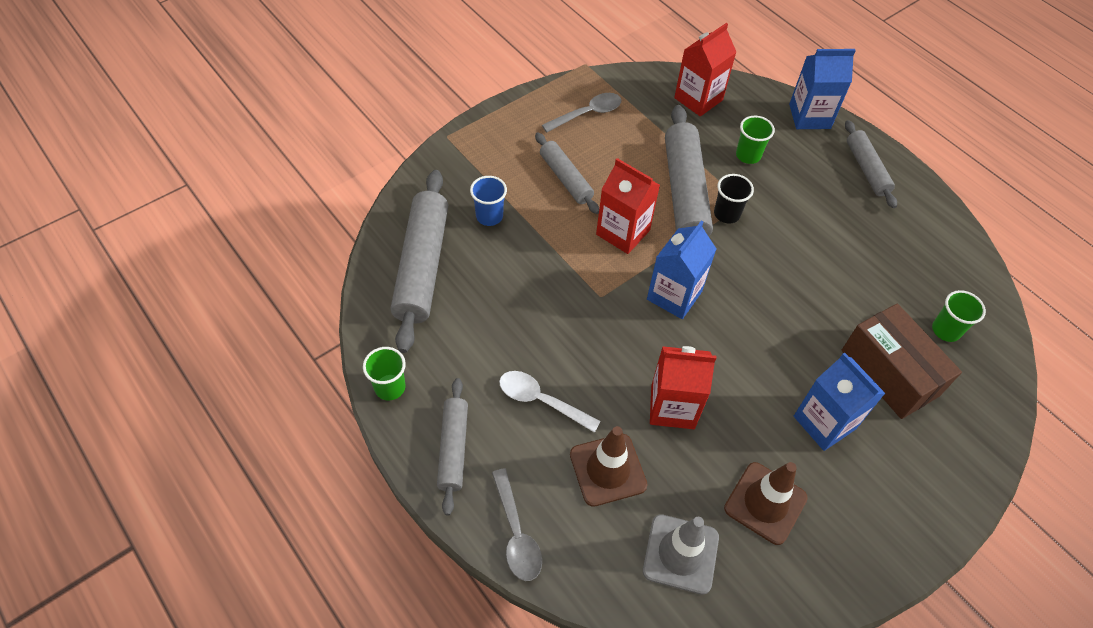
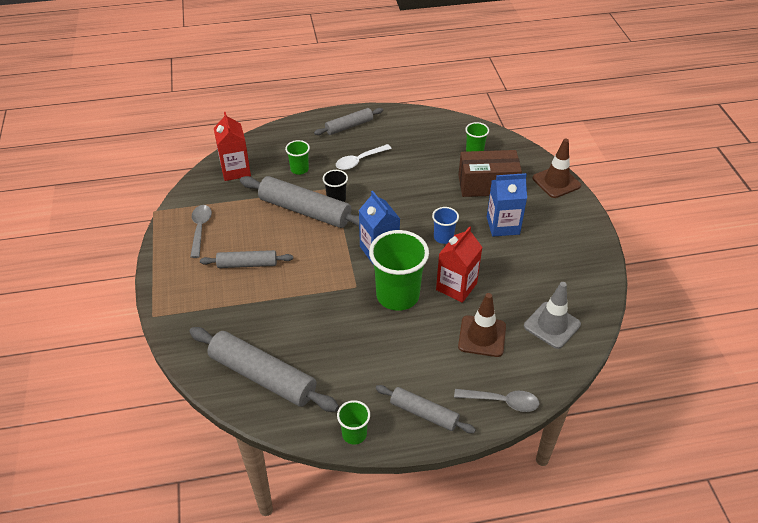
camera: 60 degrees left, 10 degrees down
blue cup [470,176,507,226] -> blue cup moved to [432,207,459,244]
white spoon [499,371,601,433] -> white spoon moved to [336,144,392,170]
red carton [596,158,660,254] -> none
brown traffic cone [724,462,808,545] -> brown traffic cone moved to [533,138,581,198]
blue carton [789,49,856,129] -> none
grey rolling pin [845,120,897,208] -> grey rolling pin turned 45 degrees counterclockwise [314,108,383,135]
none -> green cup [369,230,429,311]

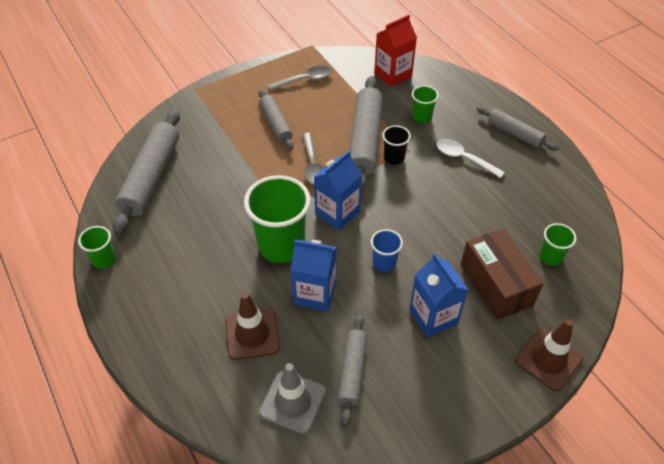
camera: 70 degrees right, 5 degrees up
grey rolling pin [376,385,476,433] -> grey rolling pin moved to [338,315,367,425]
red carton [436,226,483,303] -> blue carton [291,240,337,311]
grey spoon [454,389,540,412] -> grey spoon moved to [302,133,324,184]

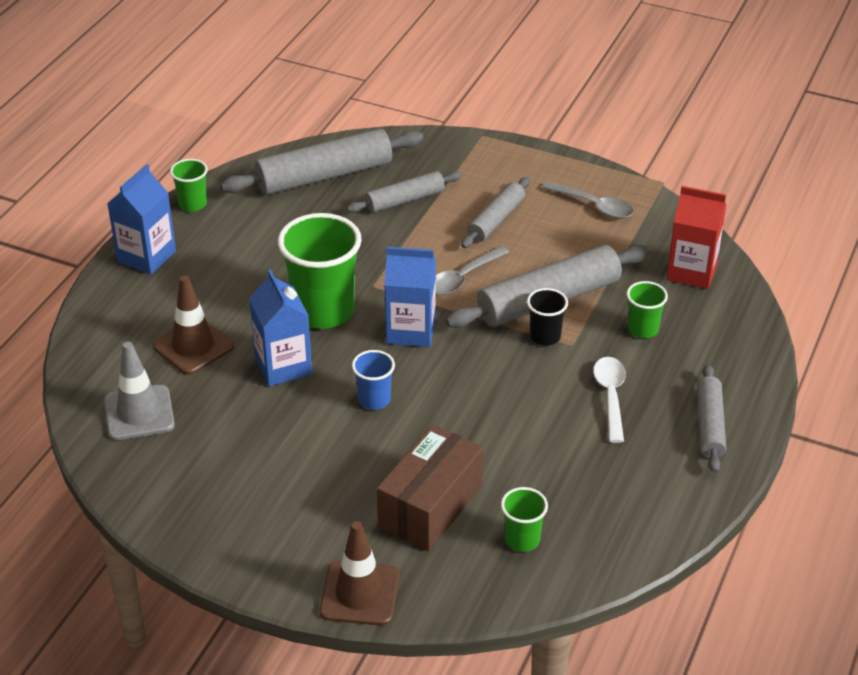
camera: 55 degrees right, 10 degrees down
grey rolling pin [338,315,367,425] -> grey rolling pin moved to [347,171,462,213]
blue carton [409,253,468,337] -> blue carton moved to [107,164,176,275]

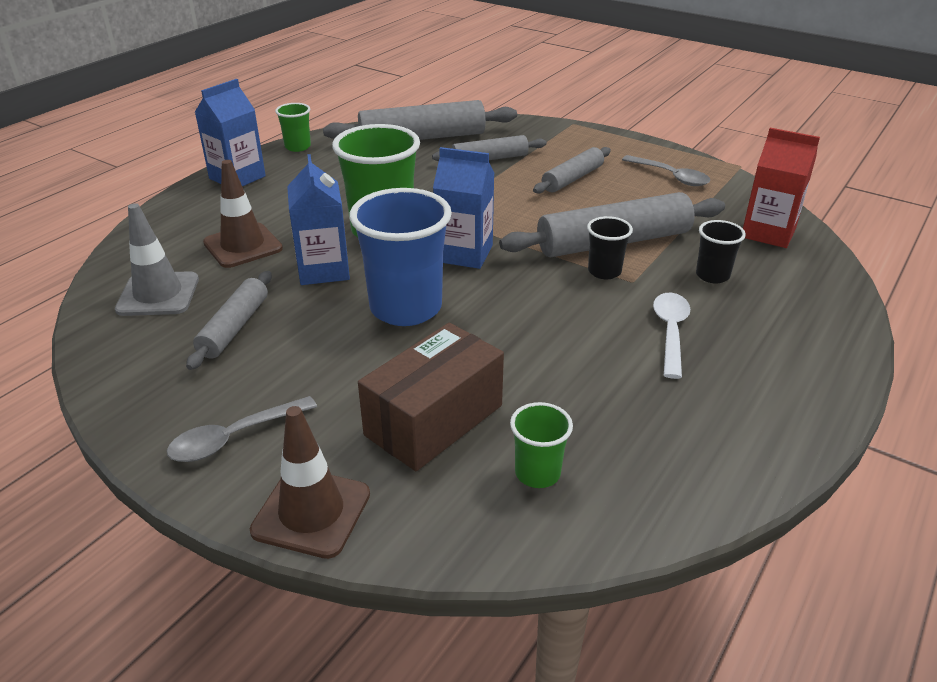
camera: 10 degrees right, 5 degrees down
blue cup [352,350,395,410] -> blue cup [349,188,452,326], size x2.02
grey spoon [436,246,509,295] -> grey spoon moved to [167,396,317,462]
green cup [627,281,668,338] -> black cup [696,220,746,284]
grey rolling pin [697,364,726,473] -> grey rolling pin moved to [186,271,272,370]

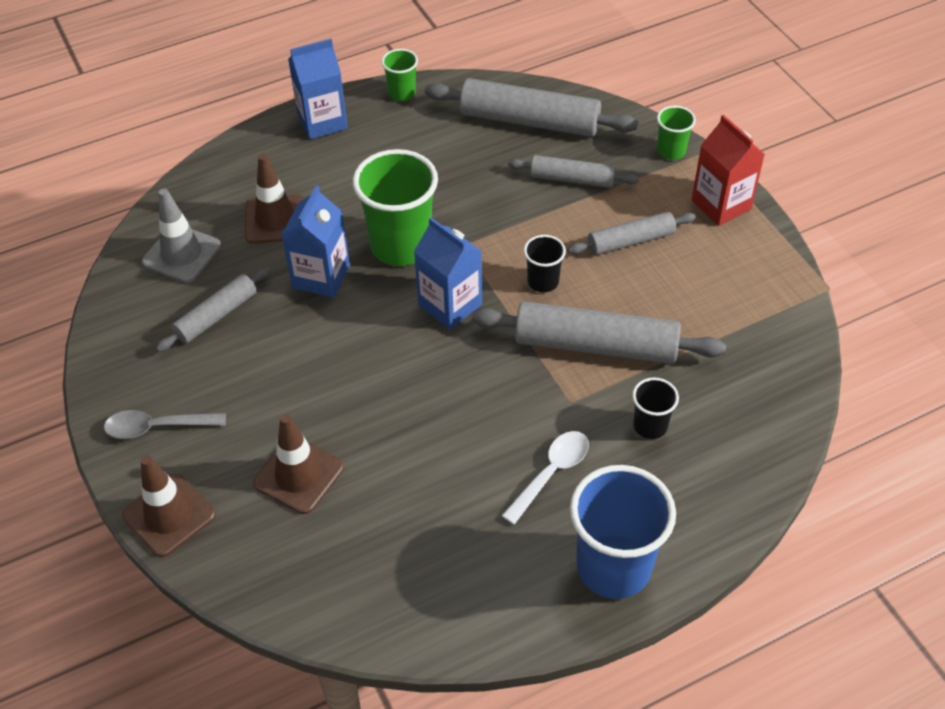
camera: 30 degrees right, 15 degrees up
blue cup [349,188,452,326] -> blue cup moved to [570,465,676,599]
brown box [358,323,504,471] -> brown traffic cone [253,414,344,514]
green cup [510,402,573,488] -> green cup moved to [657,106,696,160]
black cup [587,216,633,279] -> black cup moved to [524,235,566,292]
grey spoon [622,155,710,186] -> none
red carton [743,128,820,248] -> red carton moved to [692,115,765,226]

